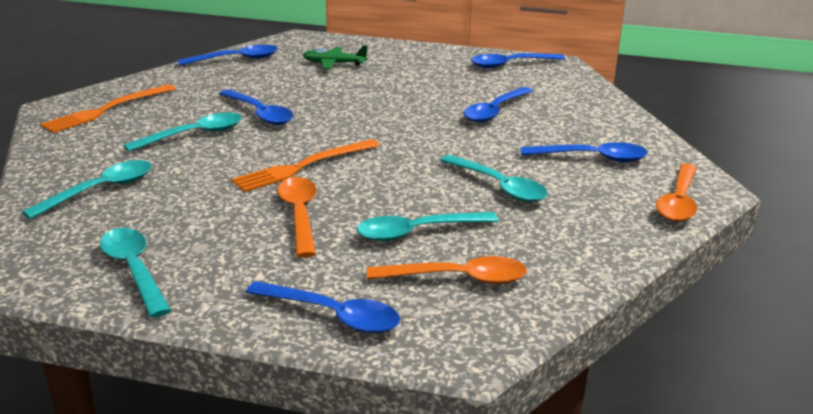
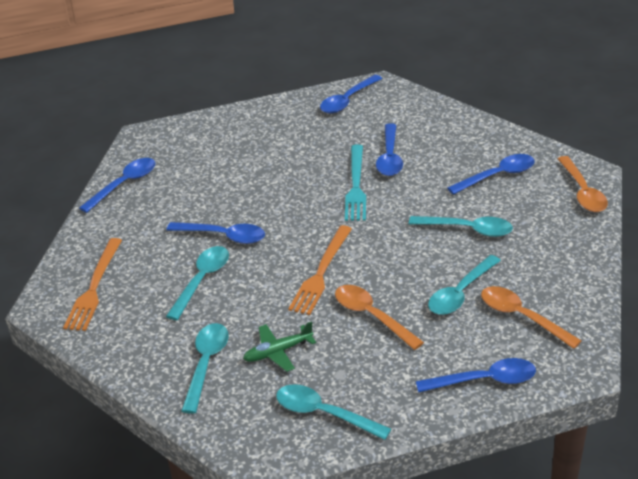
camera: 30 degrees left, 10 degrees up
green plane [303,45,368,69] -> green plane moved to [243,321,316,372]
orange spoon [367,256,527,284] -> orange spoon turned 105 degrees counterclockwise [481,286,582,349]
none -> turquoise fork [345,145,366,221]

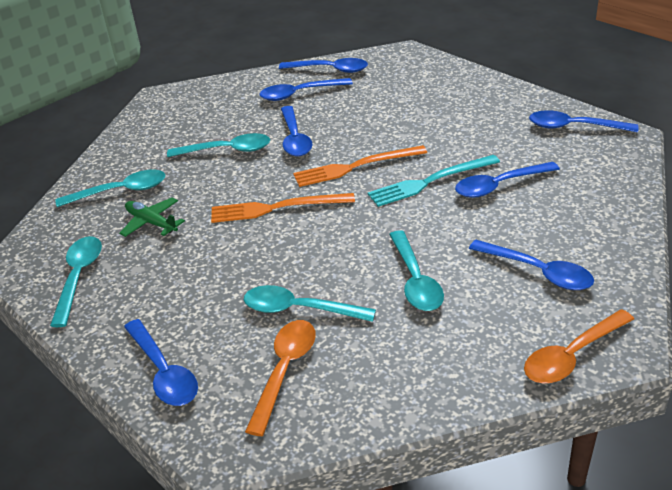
camera: 65 degrees right, 0 degrees up
orange fork [63,238,122,331] -> orange fork moved to [293,145,427,187]
orange spoon [335,285,424,350] -> none
none -> blue spoon [260,78,353,101]

